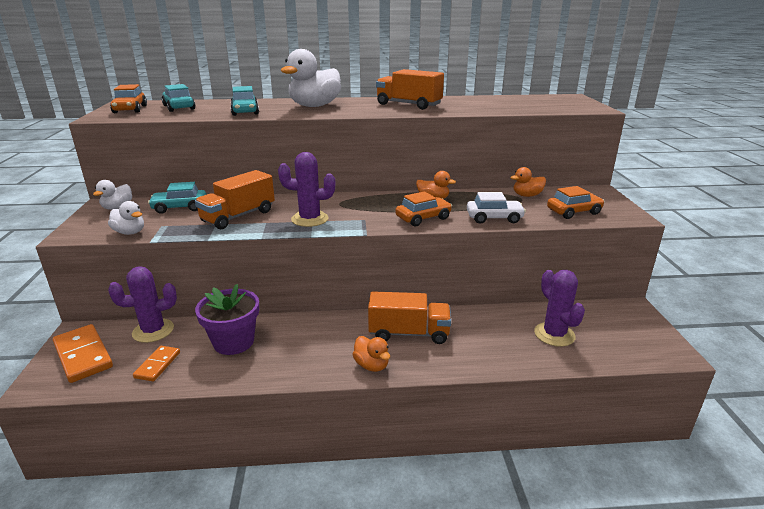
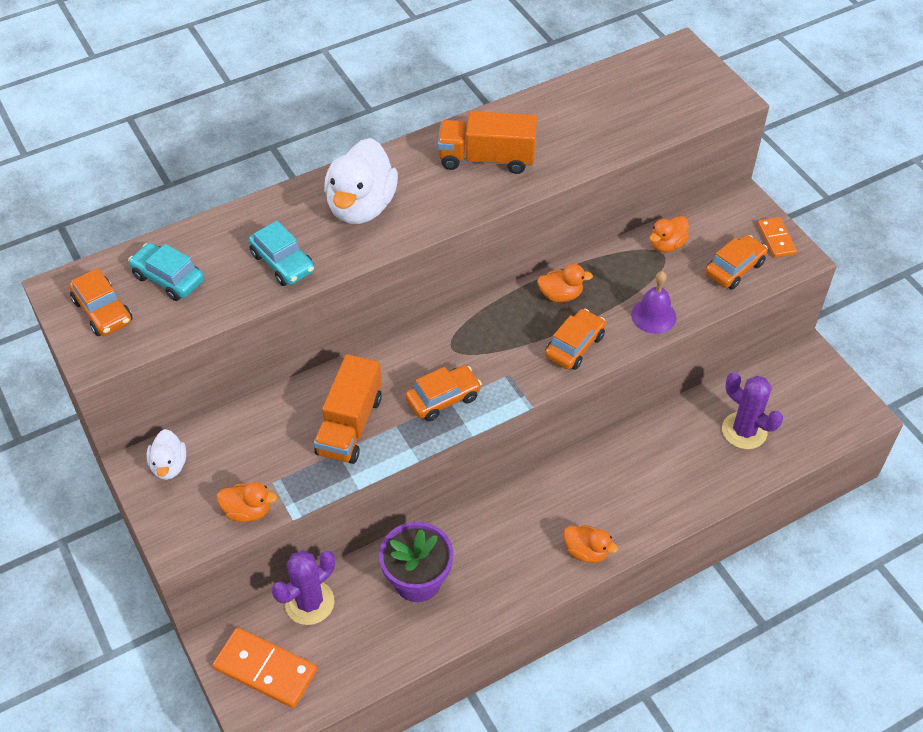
camera: 25 degrees left, 25 degrees up
white duck [108,201,144,235] -> orange duck [217,482,277,522]
orange domino [133,346,180,381] -> orange domino moved to [758,217,797,258]
turquoise car [148,182,206,214] -> none
purple cactus [278,152,335,227] -> orange car [405,365,482,421]
orange truck [368,291,451,344] -> none
white car [467,192,526,224] -> purple bell [631,271,676,334]

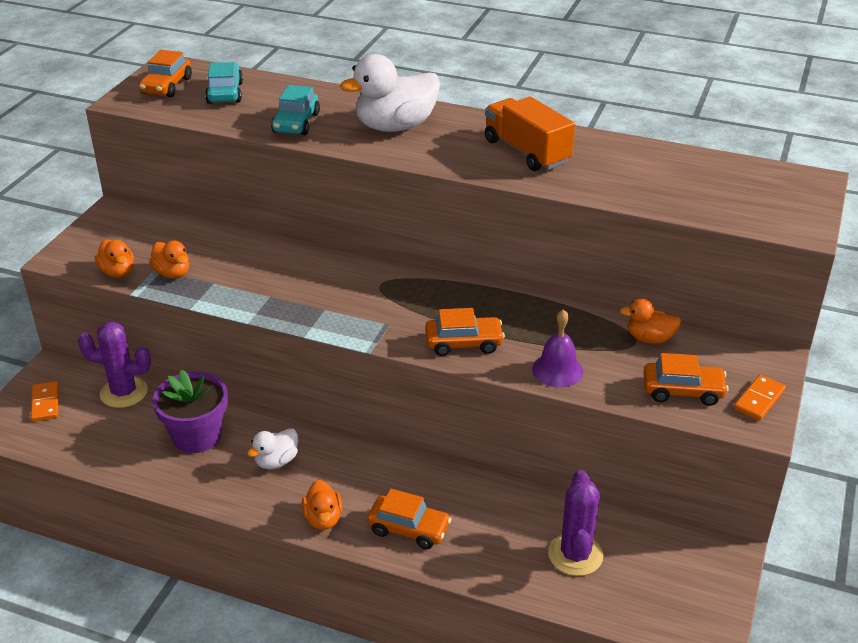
camera: 50 degrees right, 15 degrees down
white duck [147,429,186,480] -> white duck moved to [247,428,298,469]
orange domino [213,628,317,708] -> orange domino [31,381,59,422], size x0.58
orange truck [314,354,382,464] -> none
orange car [405,365,482,421] -> orange car moved to [367,489,451,549]
orange duck [537,264,593,302] -> orange duck moved to [149,241,189,279]

